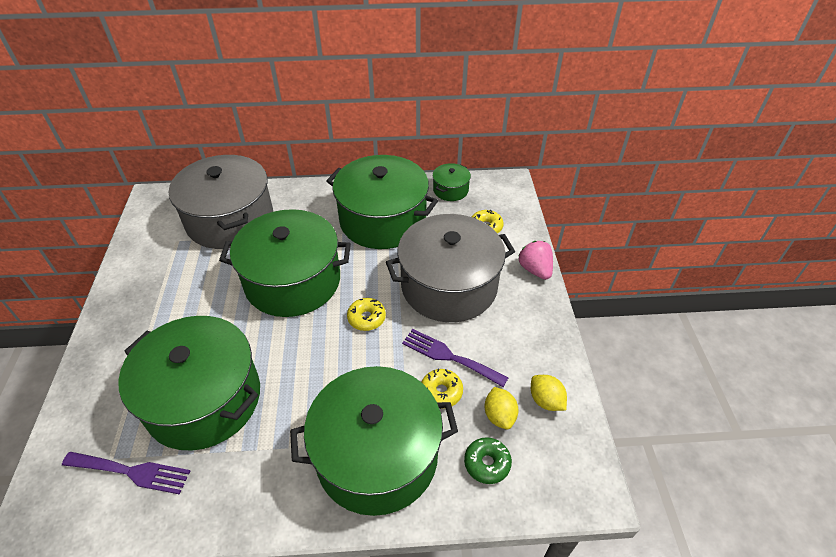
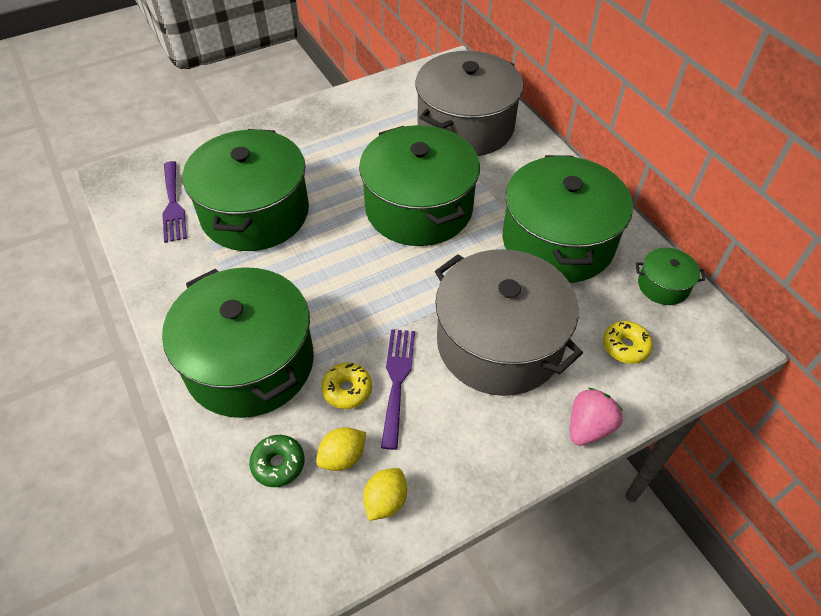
camera: 65 degrees right, 5 degrees up
yellow donut [347,298,386,331] -> none

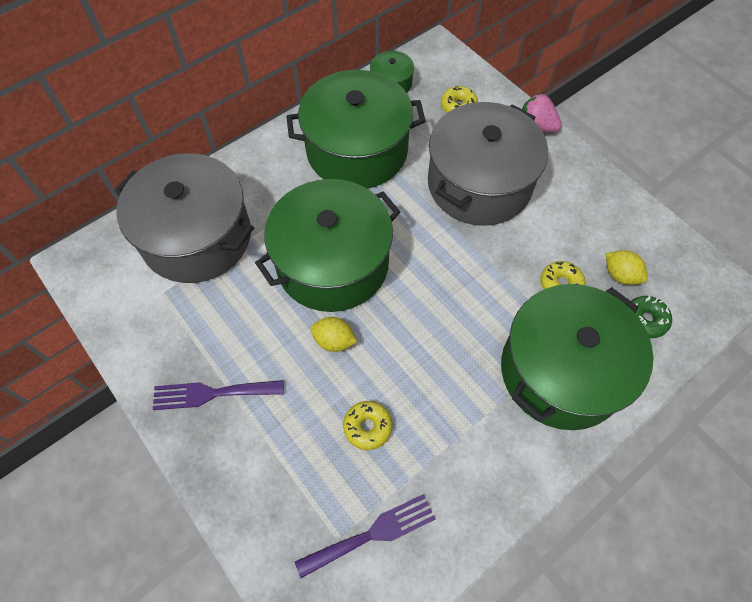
camera: 100 degrees left, 10 degrees up
green pot [183,129,309,251] -> yellow donut [343,401,392,450]
yellow lemon [363,468,407,521] -> yellow lemon moved to [310,317,357,352]
purple fork [381,329,415,450] -> purple fork moved to [153,380,284,410]

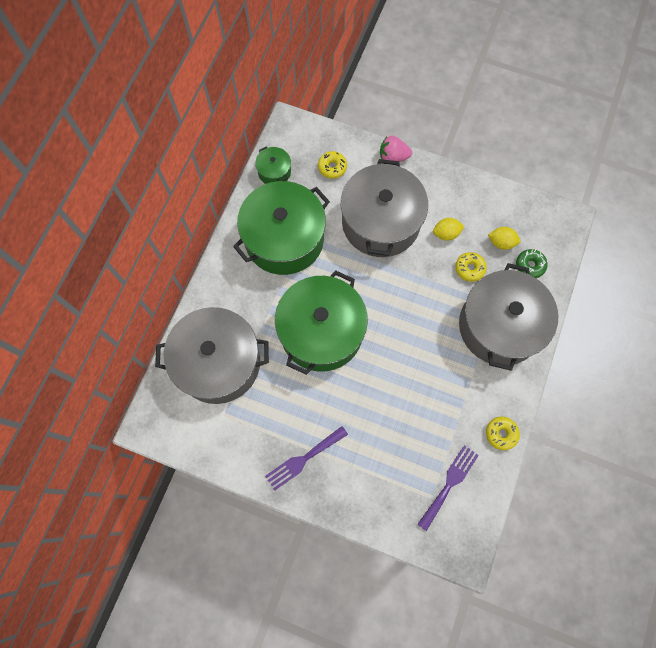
camera: 30 degrees left, 10 degrees up
yellow lemon [310,317,357,352] -> yellow lemon moved to [433,218,465,241]
yellow donut [343,401,392,450] -> yellow donut moved to [486,417,520,450]
green pot [501,284,653,430] -> grey pot [459,263,558,371]

